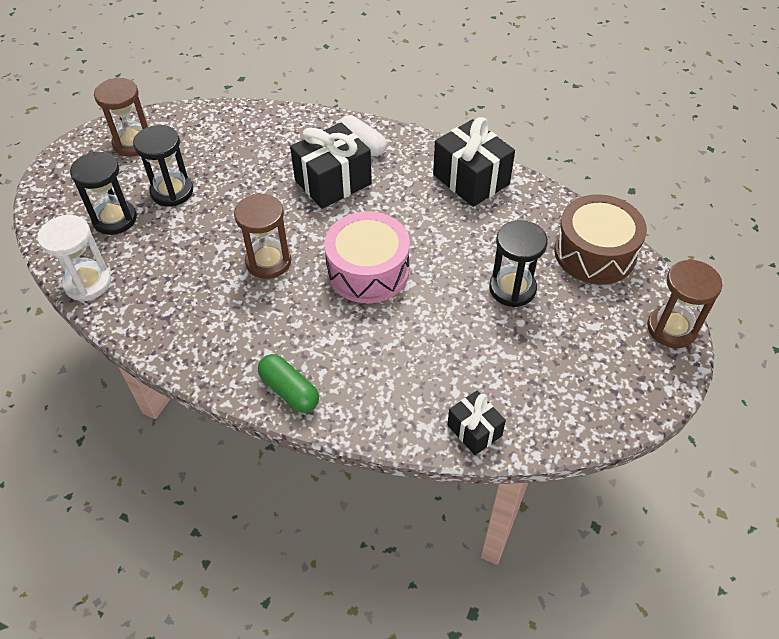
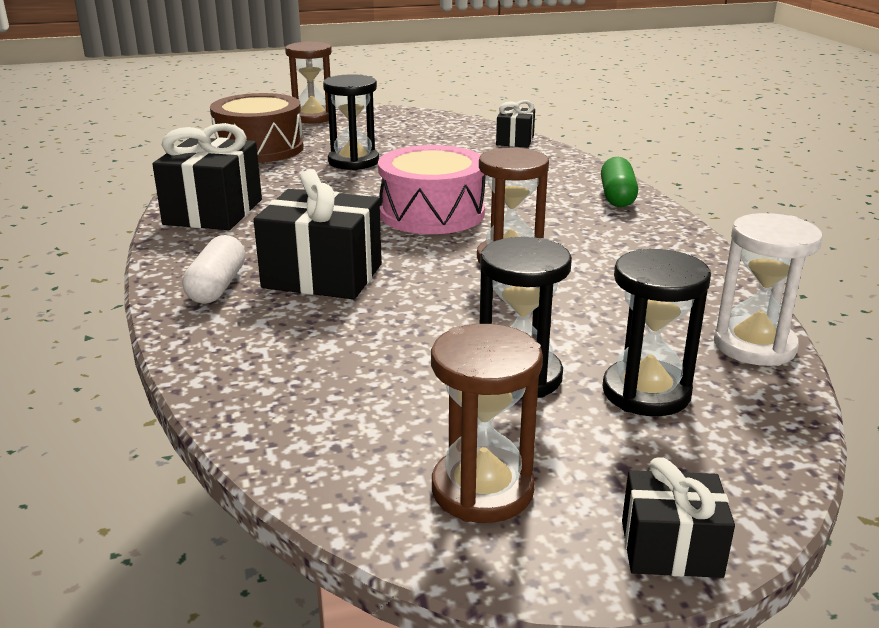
camera: 130 degrees left, 25 degrees down
none -> black gift [622,457,735,578]

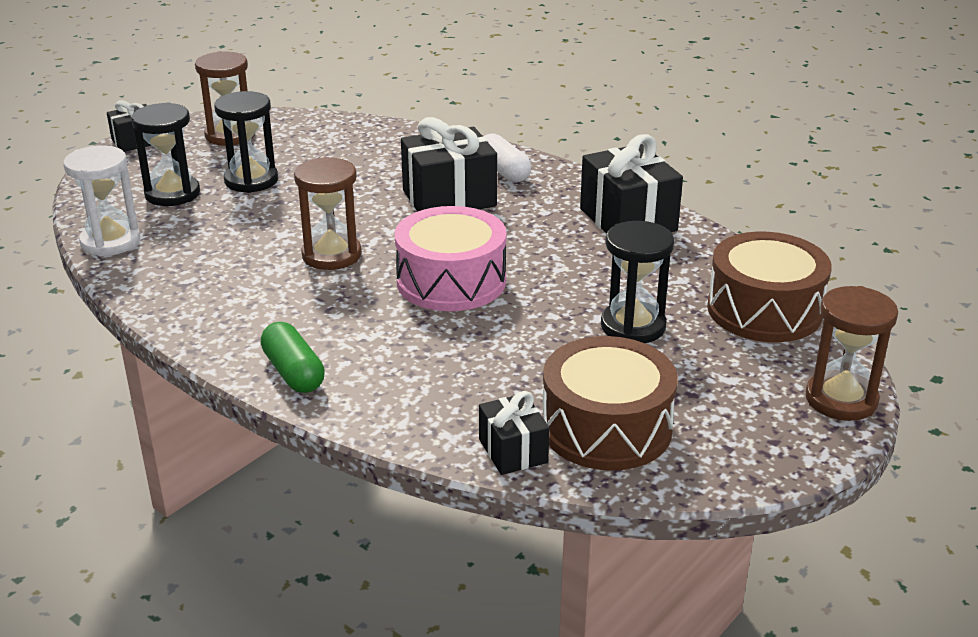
camera: 145 degrees right, 5 degrees up
none -> brown drum [542,336,678,470]

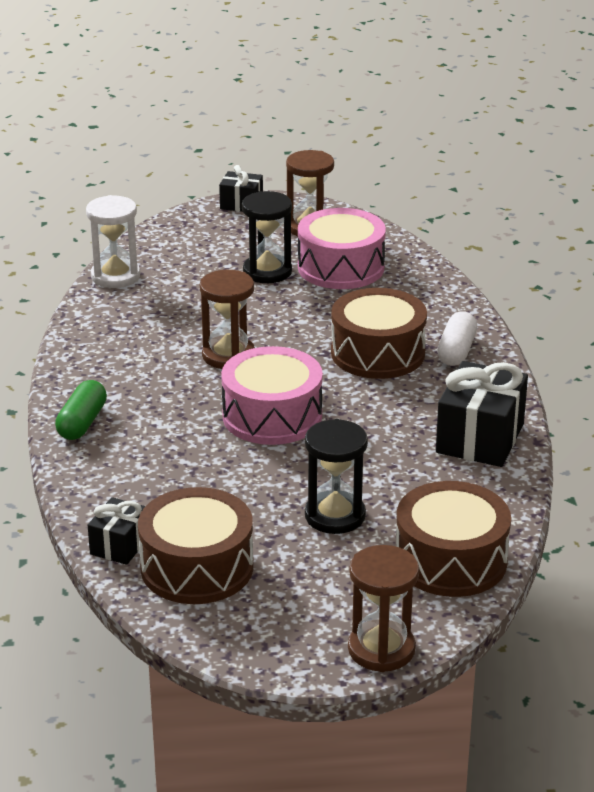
camera: 45 degrees right, 0 degrees up
black hourglass [131,102,200,206] -> none
black gift [401,117,497,212] -> brown drum [331,288,427,379]
none -> pink drum [298,208,386,289]

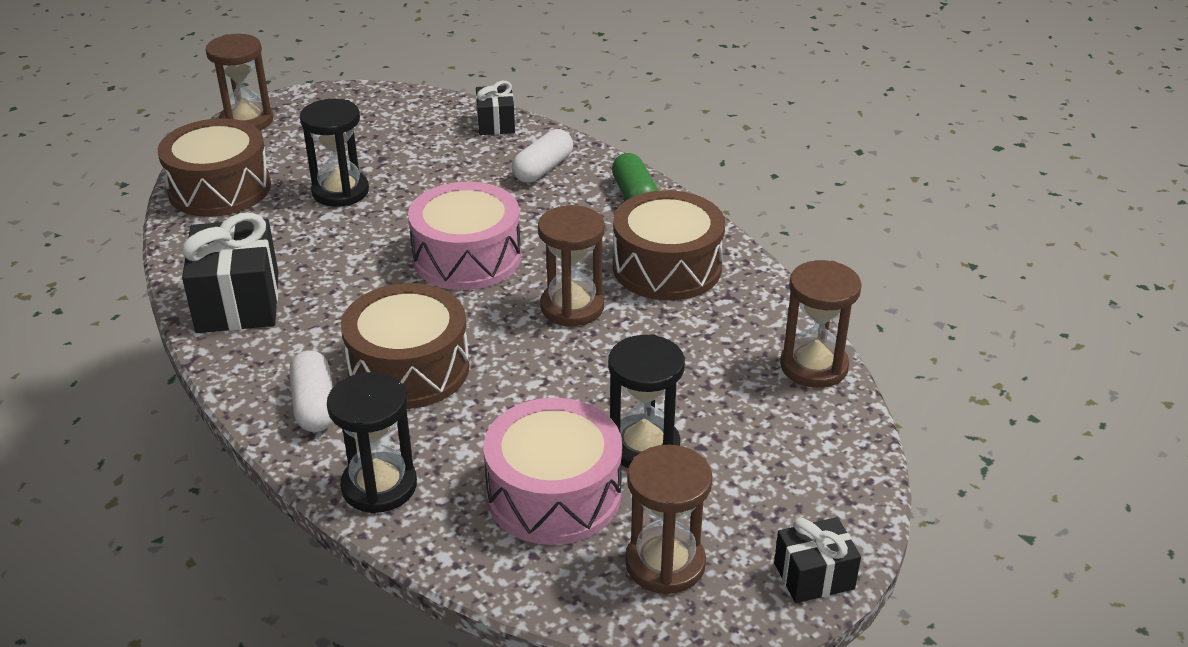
camera: 150 degrees right, 5 degrees up
white hourglass [86,195,140,288] -> brown hourglass [780,260,862,388]
brown drum [138,487,253,604] -> brown drum moved to [613,190,725,300]
none -> black hourglass [327,372,417,514]
none -> white capsule [512,129,573,183]

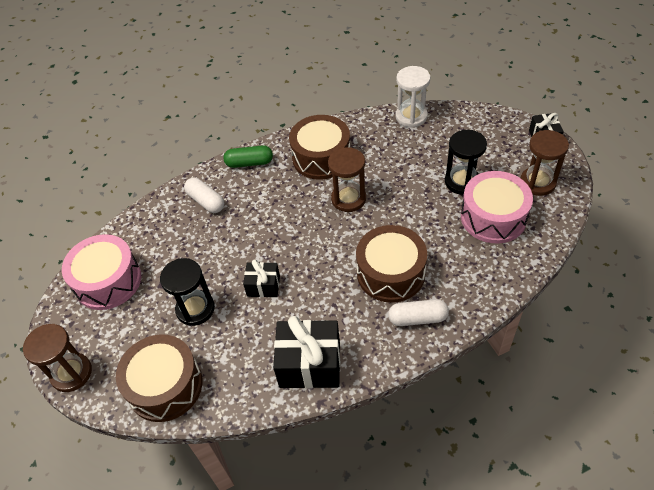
camera: 75 degrees left, 15 degrees up
black hourglass [327,372,417,514] -> none
pink drum [408,182,521,290] -> pink drum moved to [62,234,141,310]
black gift [476,81,515,135] -> black gift moved to [243,259,280,297]
brown hourglass [780,260,862,388] -> white hourglass [395,66,431,128]

